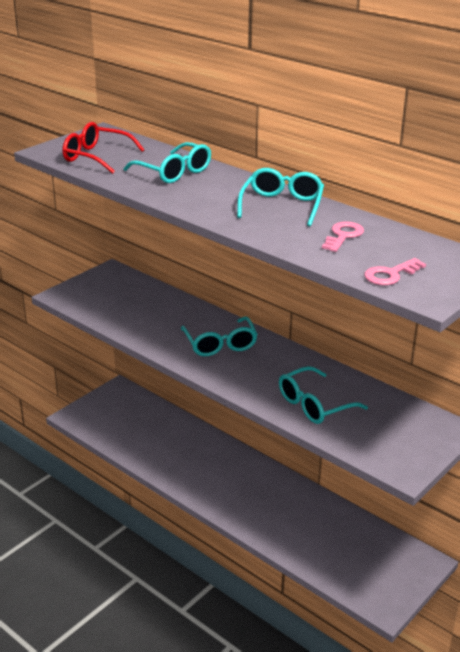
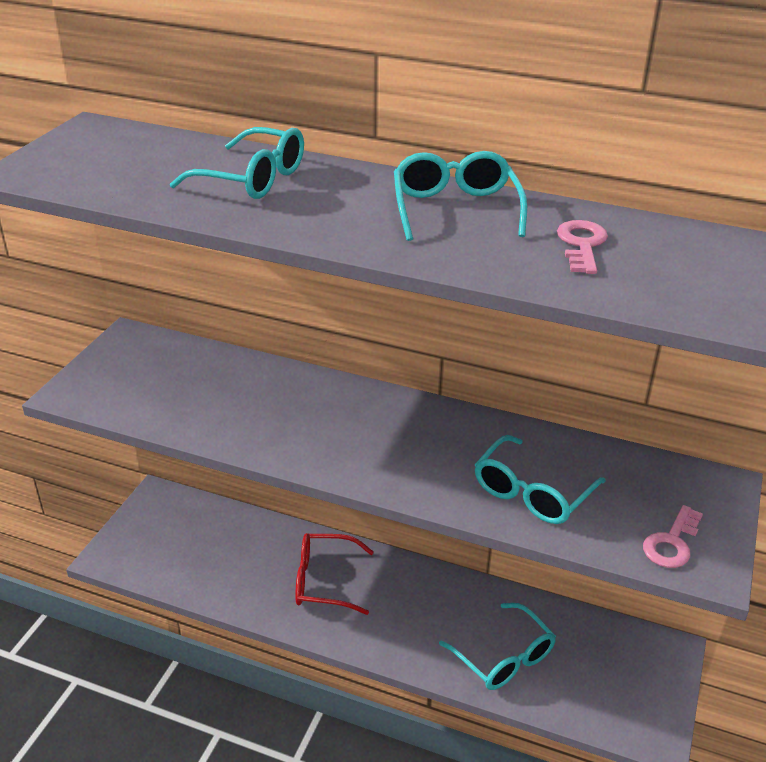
camera: 20 degrees left, 5 degrees up
red glasses [62,122,145,174] -> red glasses moved to [295,533,374,615]
turquoise glasses [181,316,258,356] -> turquoise glasses moved to [439,603,556,690]
pink key [364,258,426,285] -> pink key moved to [643,505,703,568]

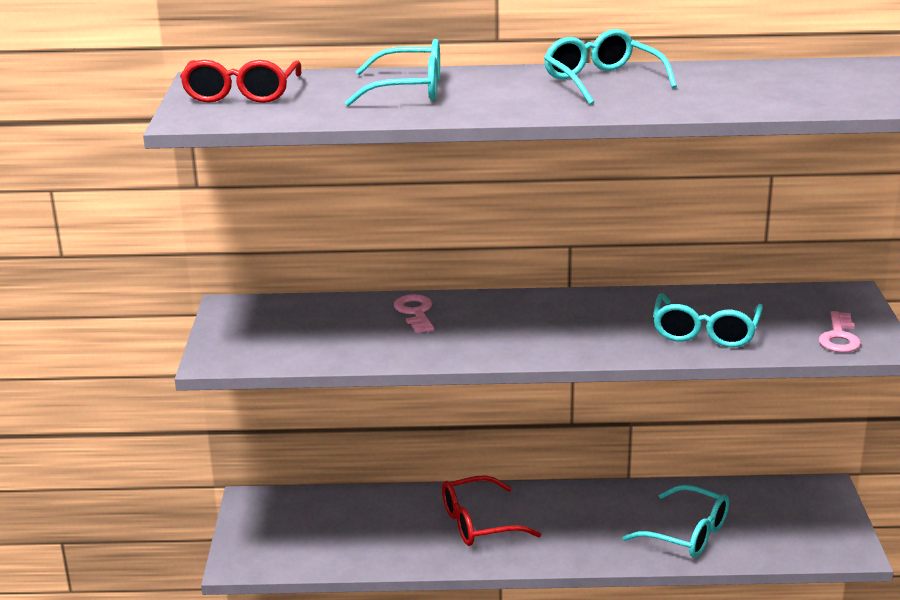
camera: 20 degrees left, 10 degrees down
pink key [557,220,608,274] -> pink key moved to [394,294,434,333]
none -> red glasses [180,60,301,103]

